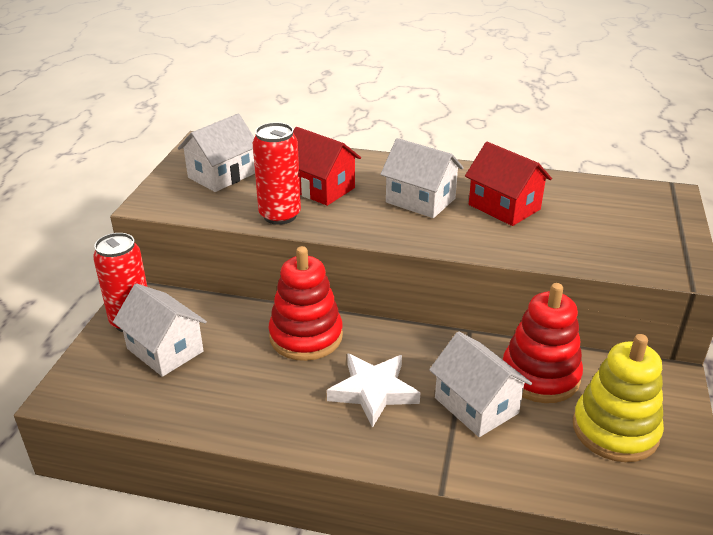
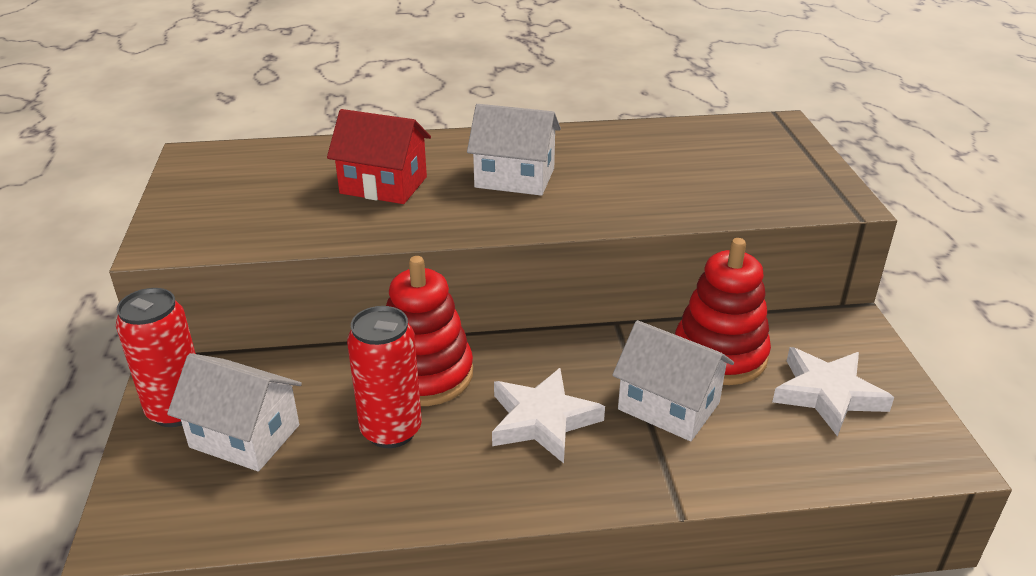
camera: 20 degrees left, 0 degrees up
white house [178,114,255,192] -> none
red can [253,122,301,225] -> red can moved to [347,306,422,448]
red house [465,142,552,226] -> none
yellow stacking toy [573,334,664,462] -> white star [772,347,894,437]

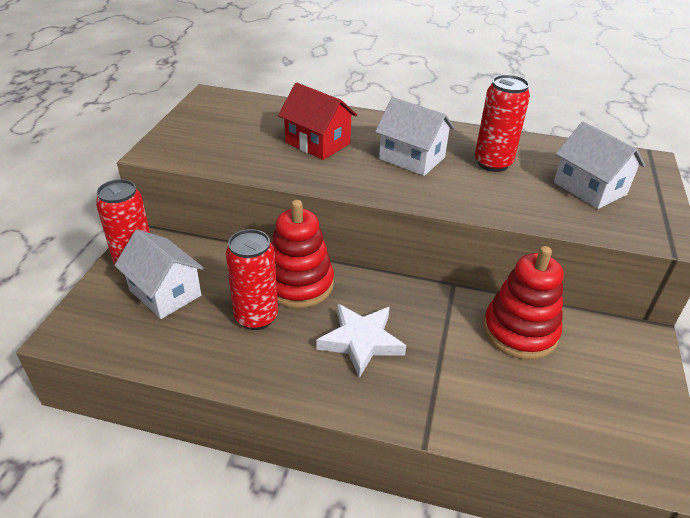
camera: 20 degrees right, 5 degrees up
white house [612,320,734,441] -> white house moved to [554,122,646,209]
white star [772,347,894,437] -> none
none -> red can [475,75,530,172]

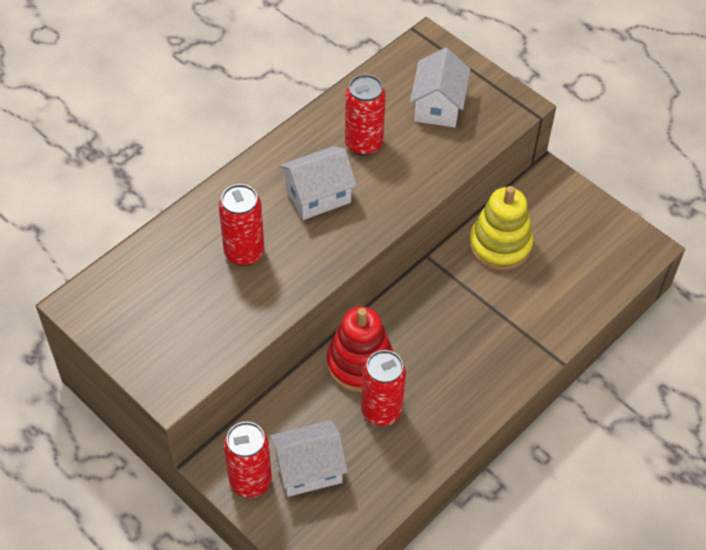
camera: 60 degrees left, 15 degrees up
red house [278,82,357,160] -> red can [219,184,264,266]
white star [317,304,406,378] -> none
red stacking toy [483,246,563,359] -> yellow stacking toy [469,186,533,270]
white house [554,122,646,209] -> white house turned 75 degrees counterclockwise [410,48,470,127]

